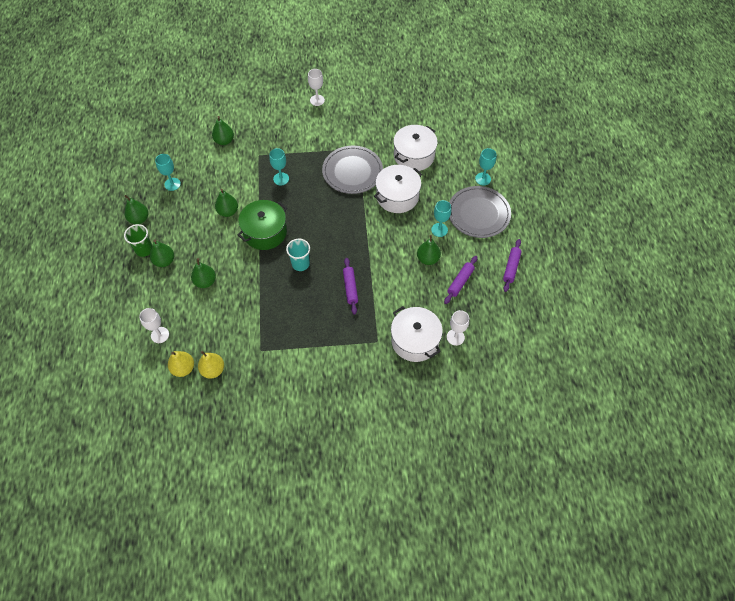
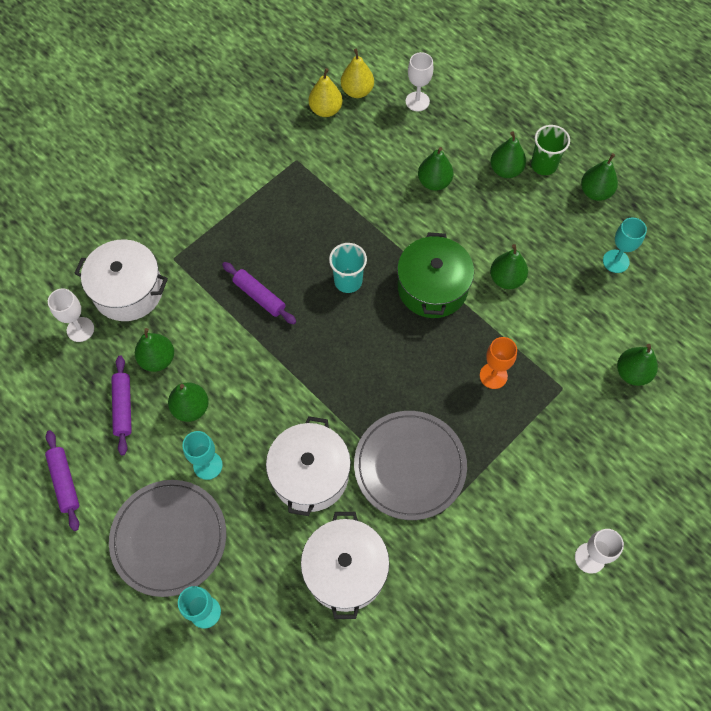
camera: 140 degrees right, 5 degrees up
turquoise goblet [269,148,289,185] -> orange goblet [480,337,517,389]
none -> green pear [135,328,174,372]

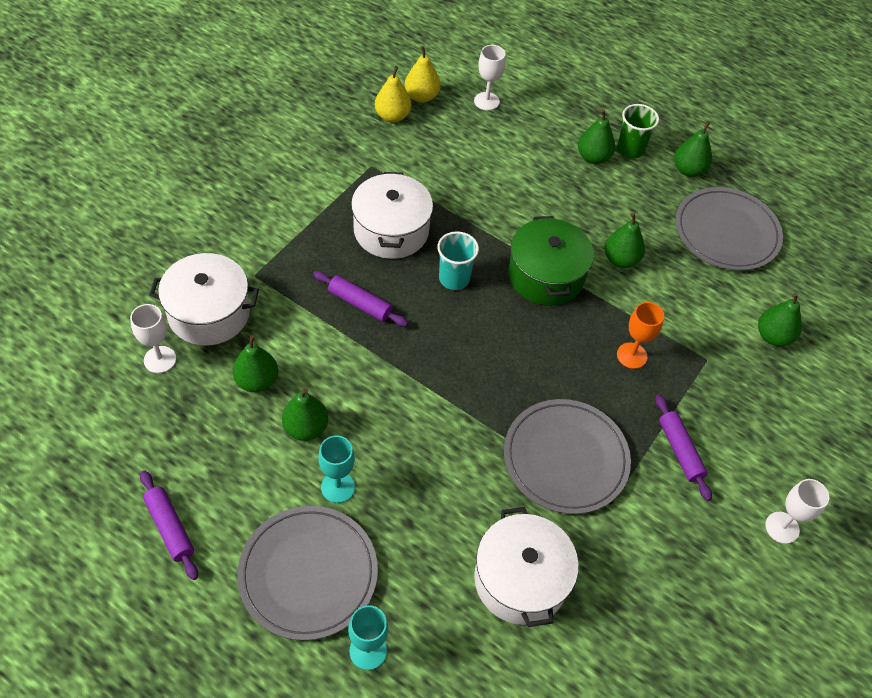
camera: 15 degrees left, 10 degrees down
purple rolling pin [111,356,132,455] -> purple rolling pin moved to [655,395,712,501]
white pot [266,416,351,516] -> white pot moved to [351,172,433,259]
green pear [418,147,454,191] -> none
turquoise goblet [603,218,647,273] -> grey plate [675,187,783,271]

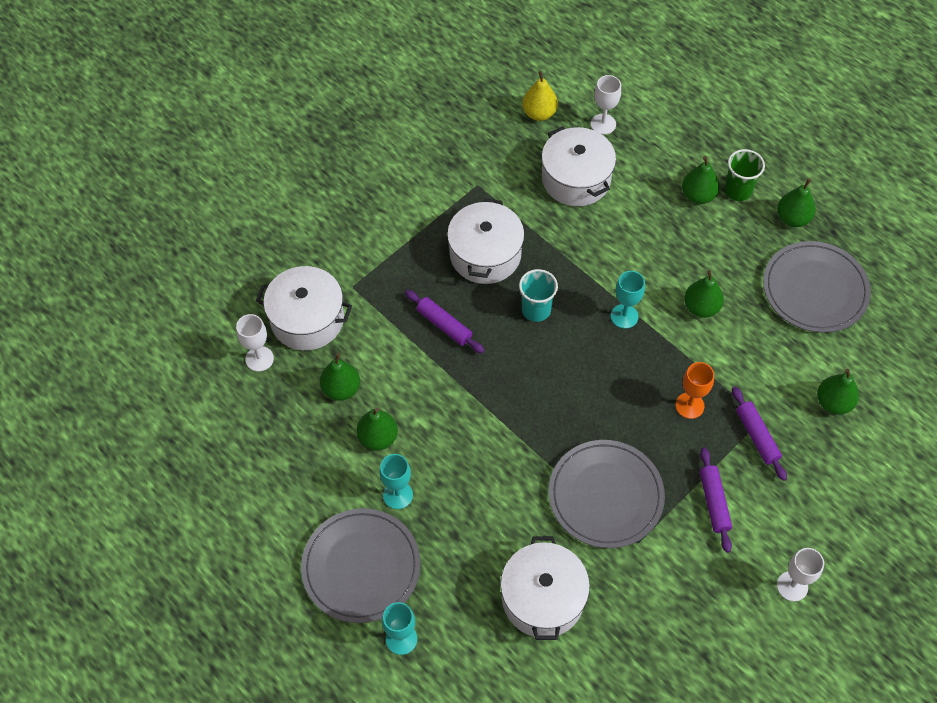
camera: 15 degrees right, 5 degrees up
purple rolling pin [140,470,198,580] -> purple rolling pin moved to [732,387,787,481]
yellow pear [375,66,411,123] -> none
green pot [508,216,594,306] -> turquoise goblet [611,271,645,329]
none -> white pot [542,126,616,206]

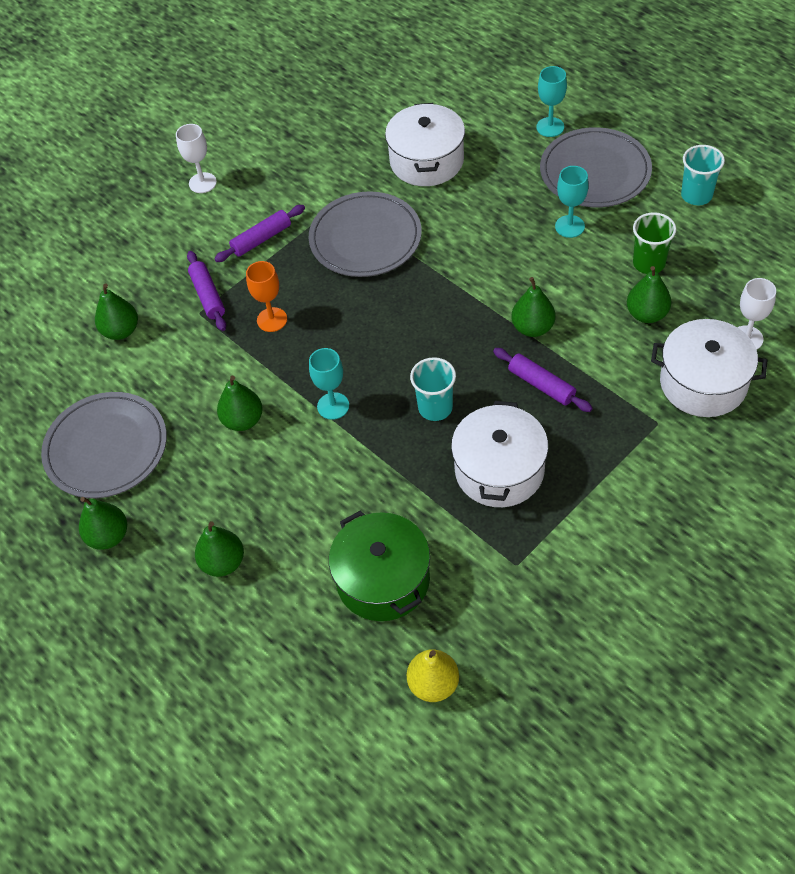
camera: 175 degrees left, 5 degrees down
green pear [357,408,398,450] -> green pear moved to [511,277,555,337]
white pot [542,126,616,206] -> green pot [329,510,430,621]
white goblet [591,75,621,135] -> none
purple rolling pin [700,447,732,553] -> purple rolling pin turned 60 degrees clockwise [214,205,305,262]
green cup [724,149,765,201] -> green cup moved to [633,212,676,274]
none -> turquoise cup [681,145,725,205]

